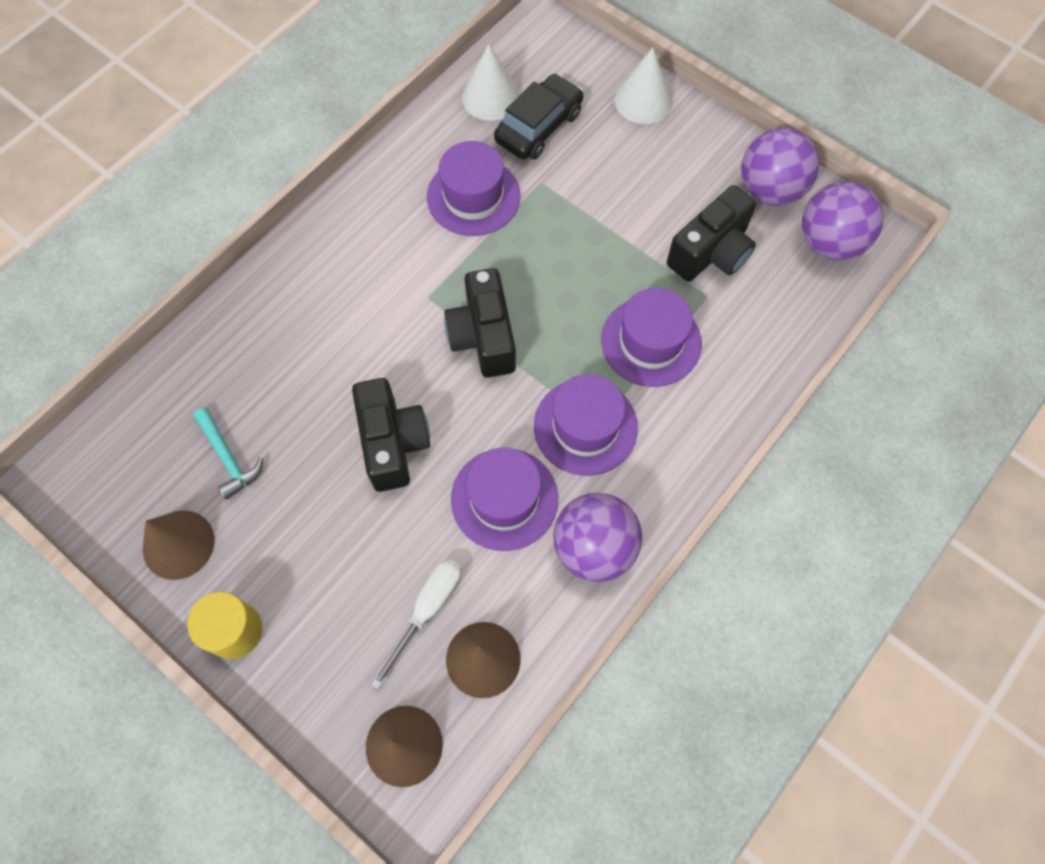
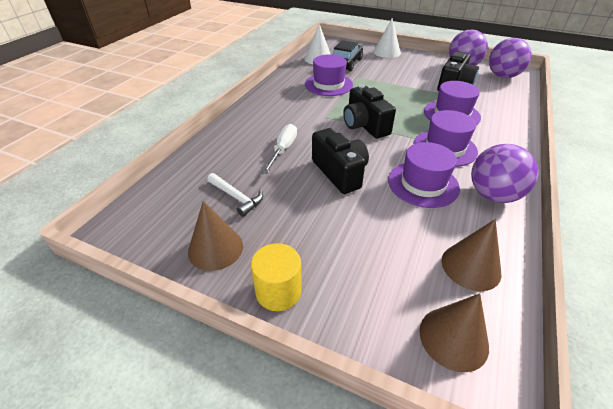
camera: 15 degrees left, 25 degrees down
turquoise hammer [193,407,263,500] -> white hammer [207,173,263,217]
white screwdriver [371,559,462,690] -> white screwdriver moved to [262,124,297,174]

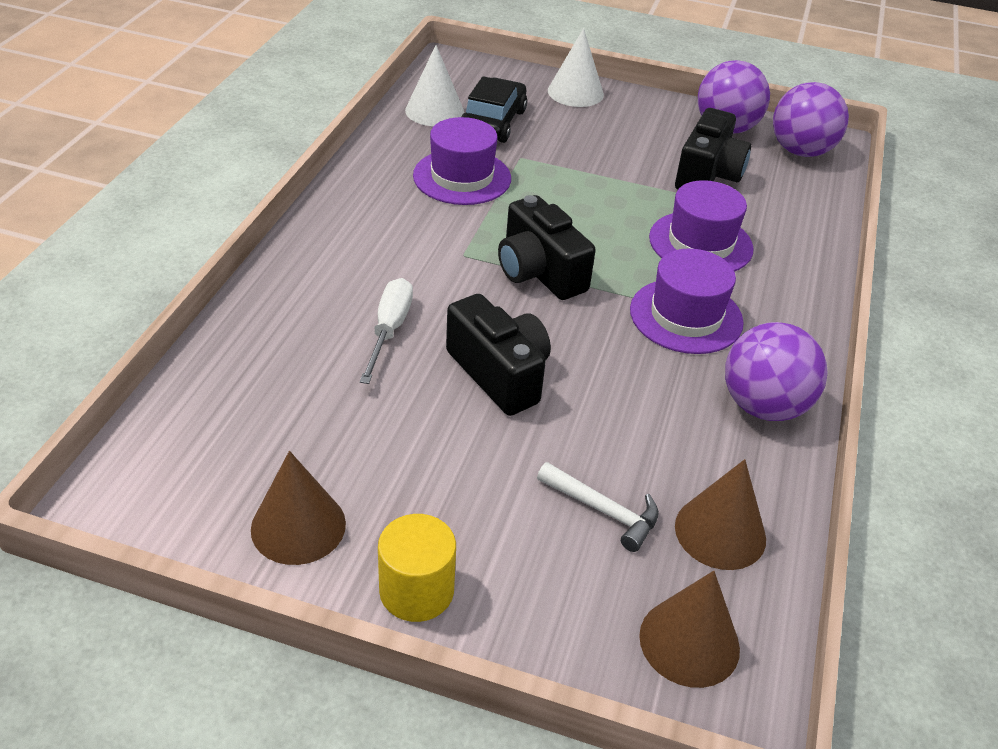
camera: 10 degrees left, 0 degrees up
white hammer [207,173,263,217] -> white hammer moved to [537,462,659,552]
purple hat [388,142,460,208] -> none

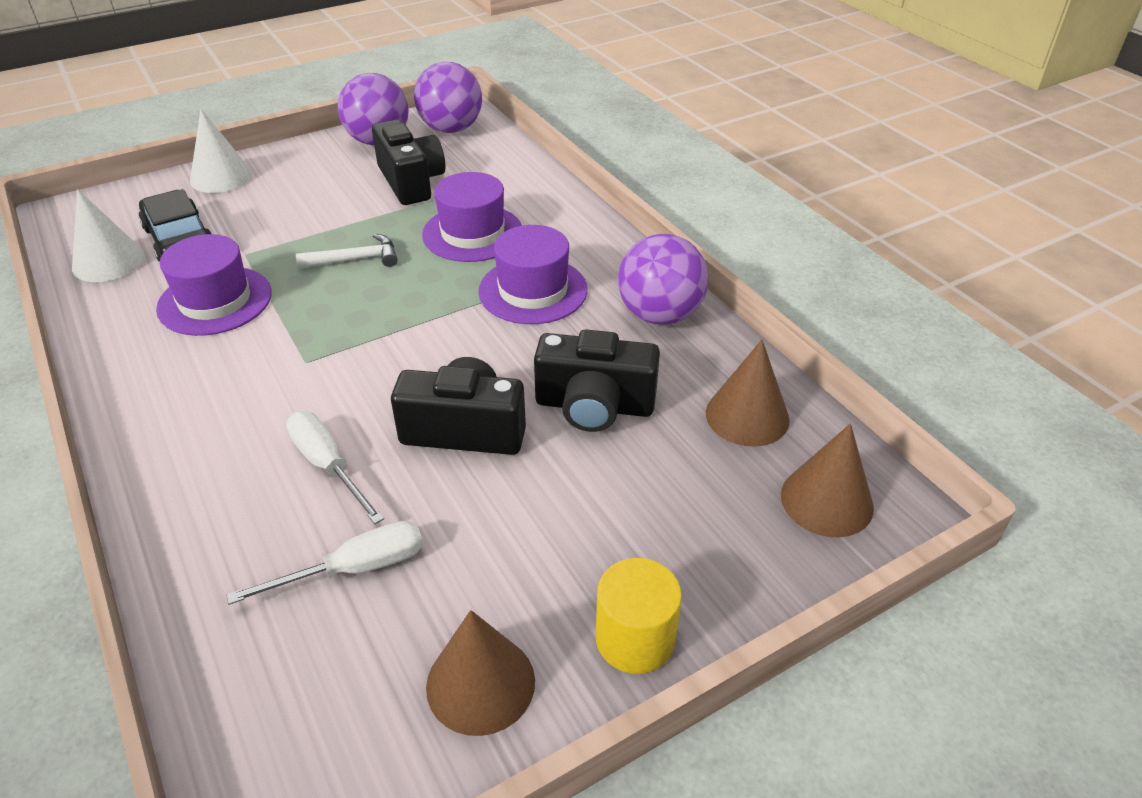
camera: 45 degrees left, 0 degrees up
black camera [498,195,596,300] -> black camera moved to [534,329,660,432]
white hammer [537,462,659,552] -> white hammer moved to [296,233,397,269]
none -> white screwdriver [226,521,423,605]

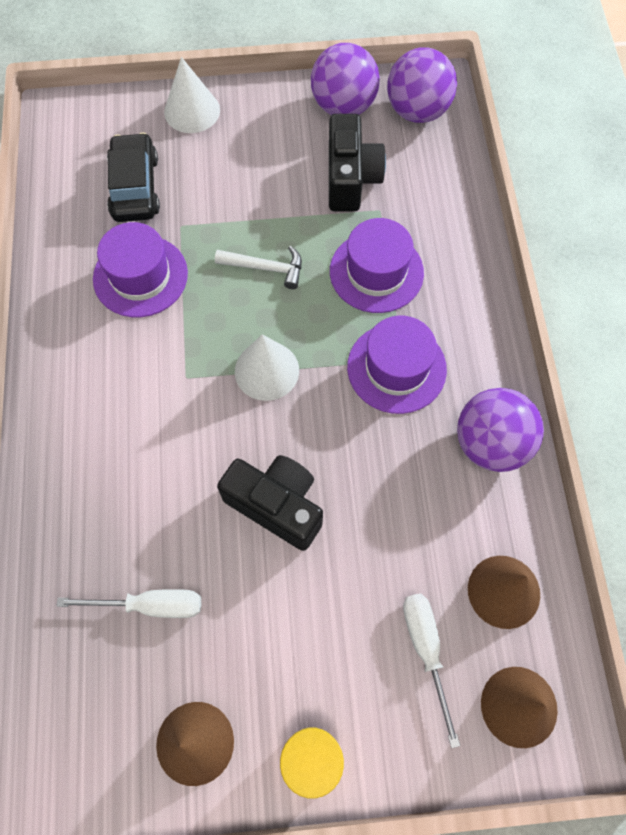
camera: 25 degrees right, 25 degrees up
white cone [72,189,145,282] -> white cone moved to [235,334,299,401]
white screwdriver [286,412,384,524] -> white screwdriver moved to [403,593,460,748]
black camera [534,329,660,432] -> none

